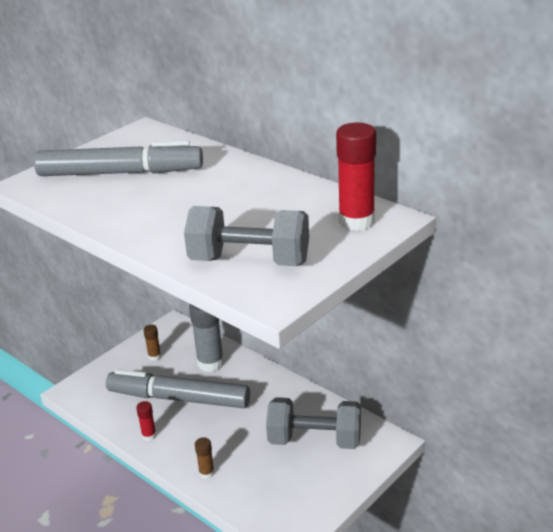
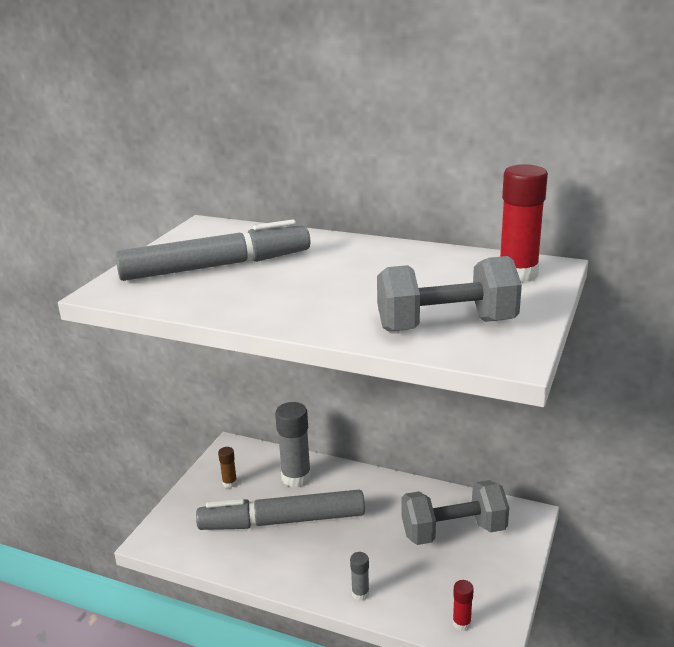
camera: 20 degrees left, 5 degrees down
red glue stick [136,401,156,441] -> red glue stick moved to [453,580,474,631]
brown glue stick [195,437,215,479] -> grey glue stick [350,552,369,601]

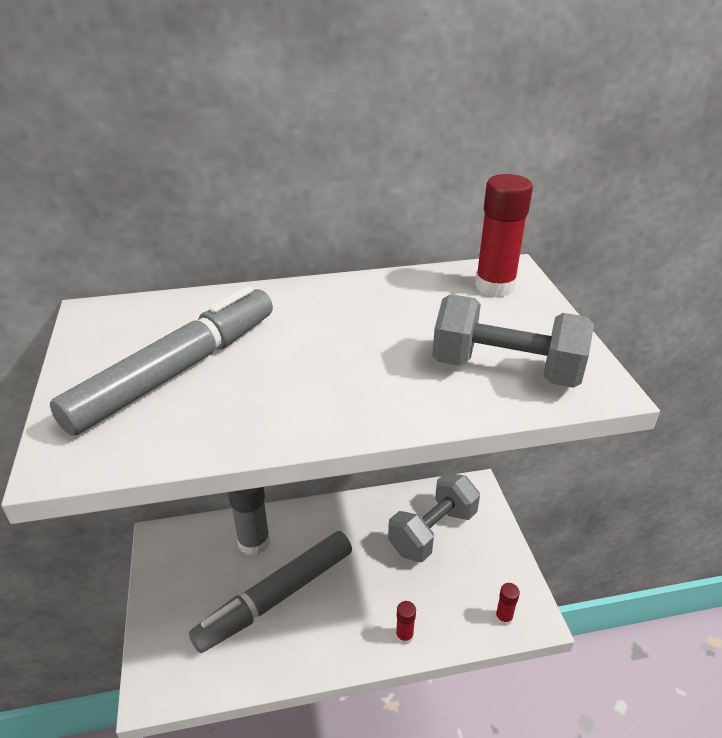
camera: 35 degrees left, 10 degrees up
brown glue stick [218,447,237,488] -> none
grey glue stick [350,552,369,601] -> red glue stick [396,601,416,645]
grey dumbbell [377,256,522,332] -> grey dumbbell turned 60 degrees clockwise [432,295,594,388]

